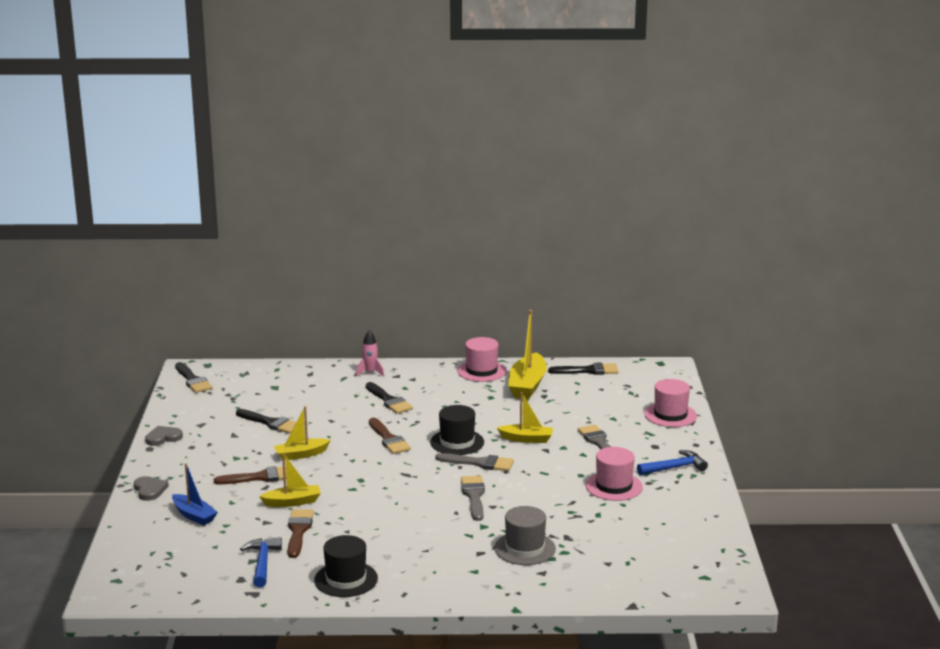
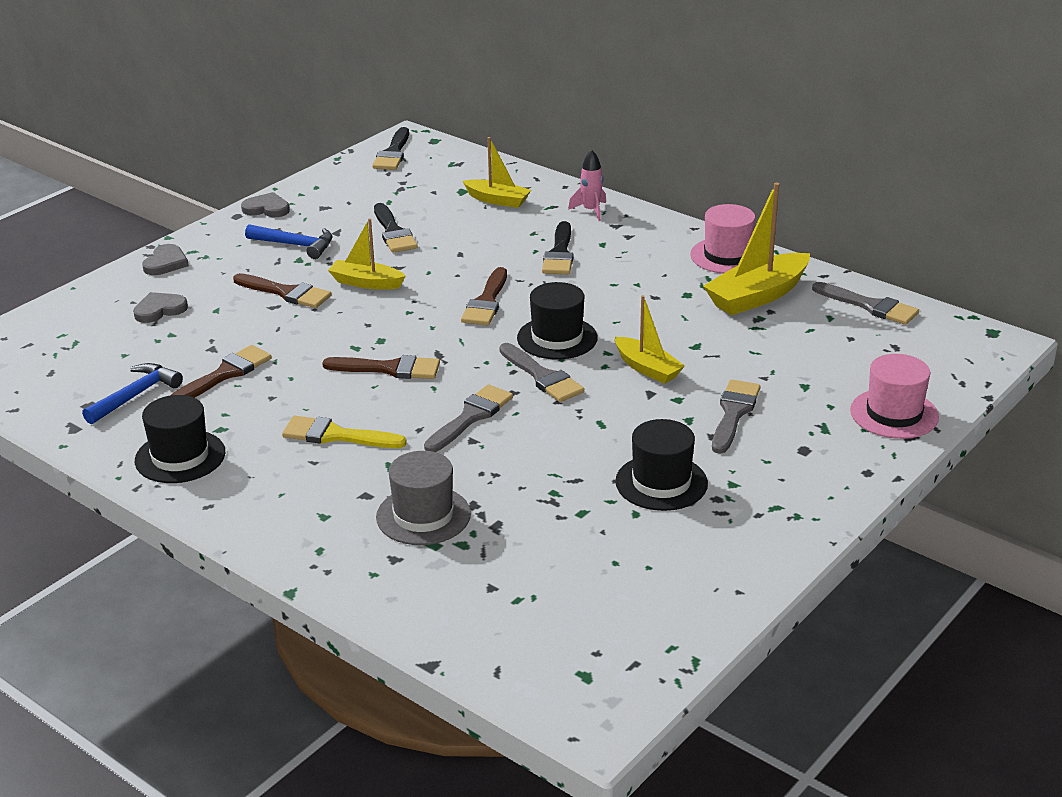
camera: 40 degrees right, 10 degrees up
blue boat [172,463,218,525] -> grey heart [133,292,188,323]
yellow boat [259,453,321,507] -> yellow boat moved to [463,137,531,208]
black brush [548,363,619,375] -> grey brush [812,282,919,325]
pink hat [586,447,643,501] -> black hat [615,419,708,511]
blue hammer [637,450,708,475] -> blue hammer moved to [245,224,332,259]
none -> yellow brush [282,416,407,448]
none -> brown brush [322,355,440,379]

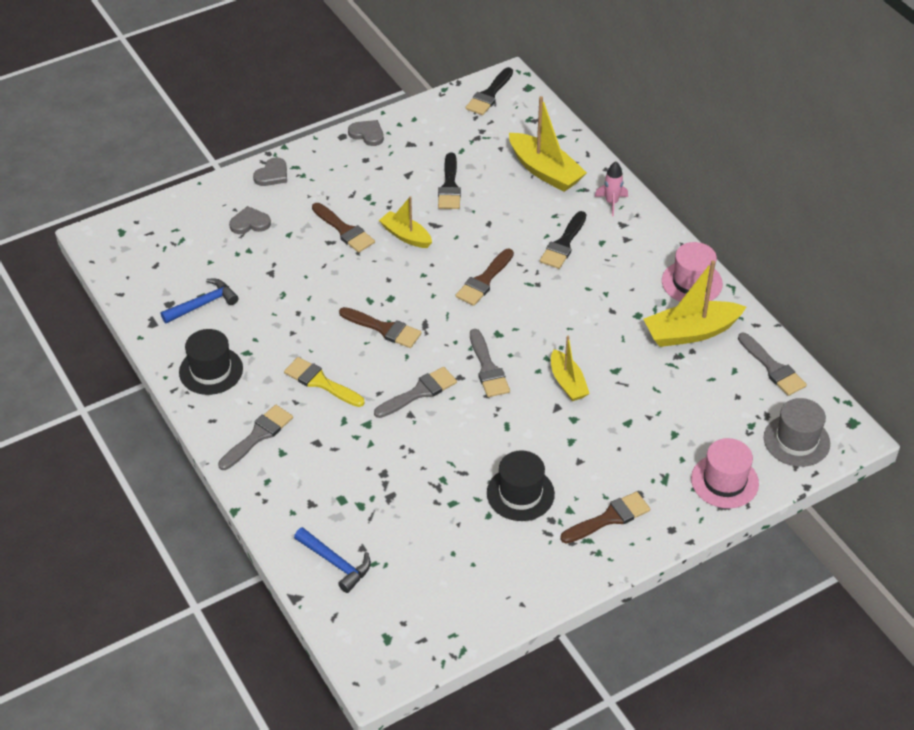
camera: 20 degrees right, 15 degrees up
brown brush [171,345,272,398] -> brown brush moved to [560,491,650,544]
blue hammer [245,224,332,259] -> blue hammer moved to [294,527,371,593]
grey hat [376,451,471,545] -> grey hat moved to [764,398,830,467]
yellow boat [463,137,531,208] -> yellow boat [509,96,587,192], size x1.61
black hat [517,282,598,359] -> none
grey brush [712,379,761,454] -> grey brush moved to [218,405,293,470]

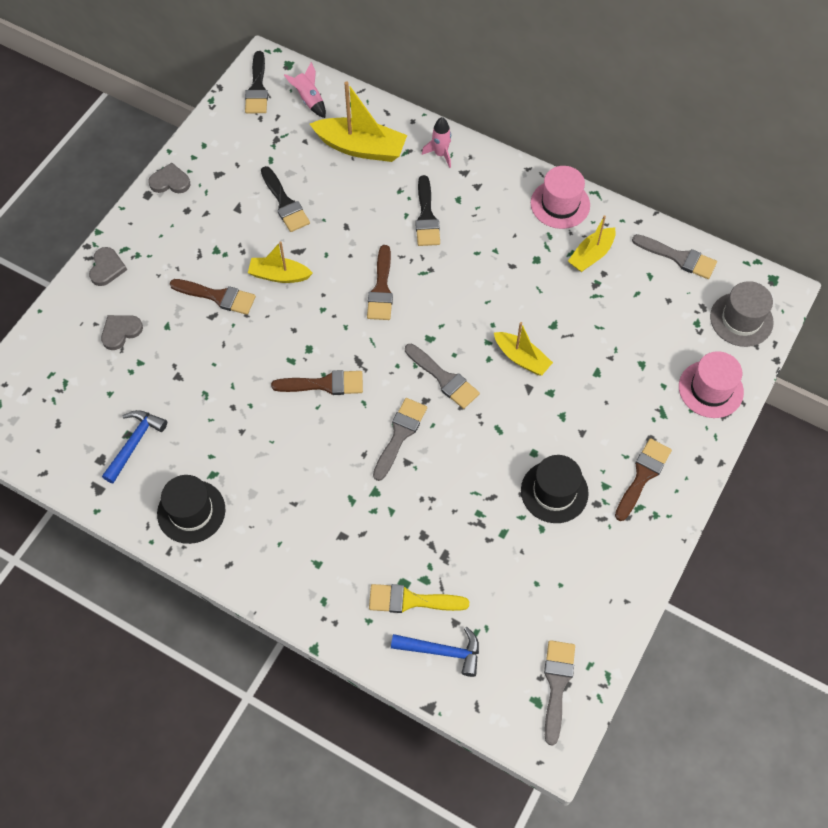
camera: 30 degrees left, 15 degrees up
grey brush [218,405,293,470] -> grey brush moved to [544,640,575,745]
yellow brush [284,357,365,407] -> yellow brush moved to [369,584,469,613]
yellow boat [643,260,746,347] -> yellow boat [568,215,616,272], size x0.62
none -> pink rocket [284,62,326,118]

